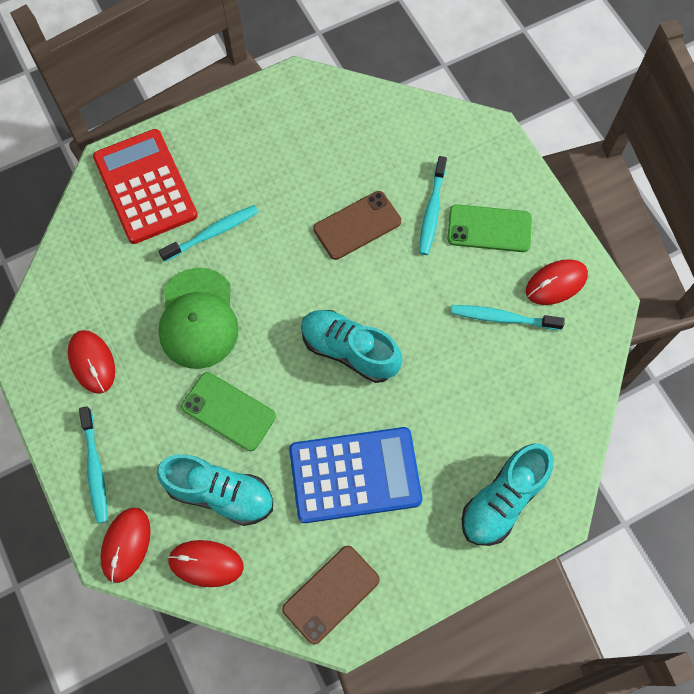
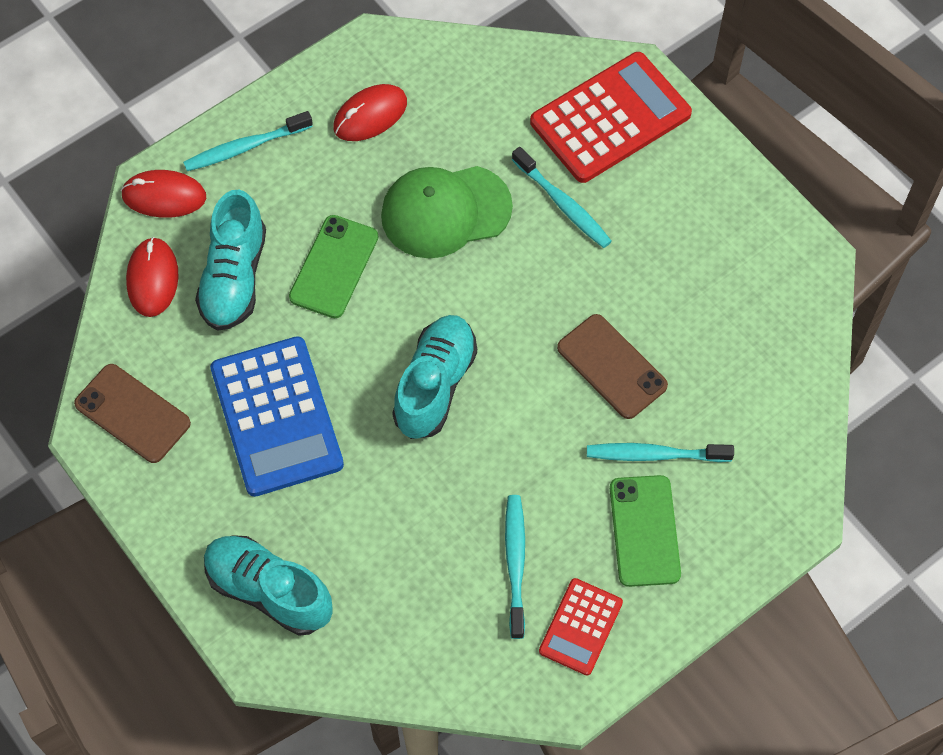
camera: 80 degrees right, 5 degrees down
red mouse [526,259,588,305] -> red calculator [539,578,623,676]

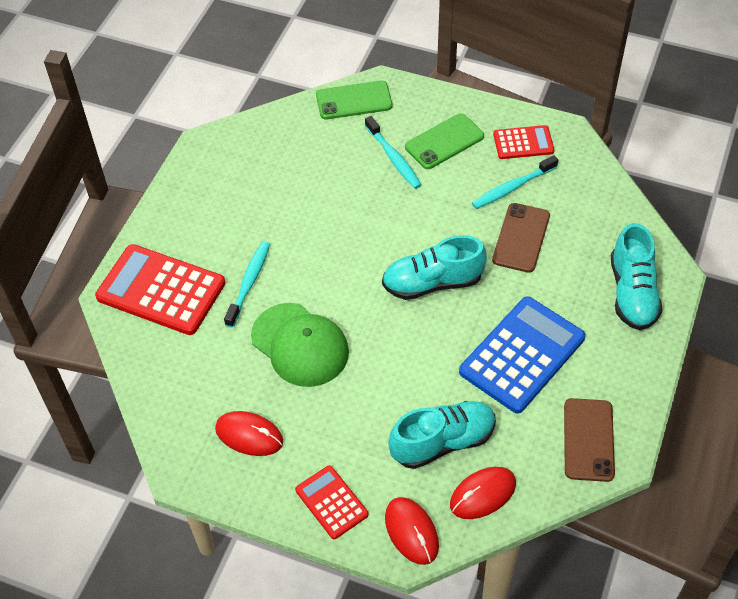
camera: 120 degrees left, 10 degrees down
turquoise toothbrush [183,111,313,171] -> red calculator [295,465,369,539]
green phone [289,215,378,318] -> green phone moved to [316,81,392,119]
brown phone [557,314,668,419] -> brown phone moved to [492,203,550,273]

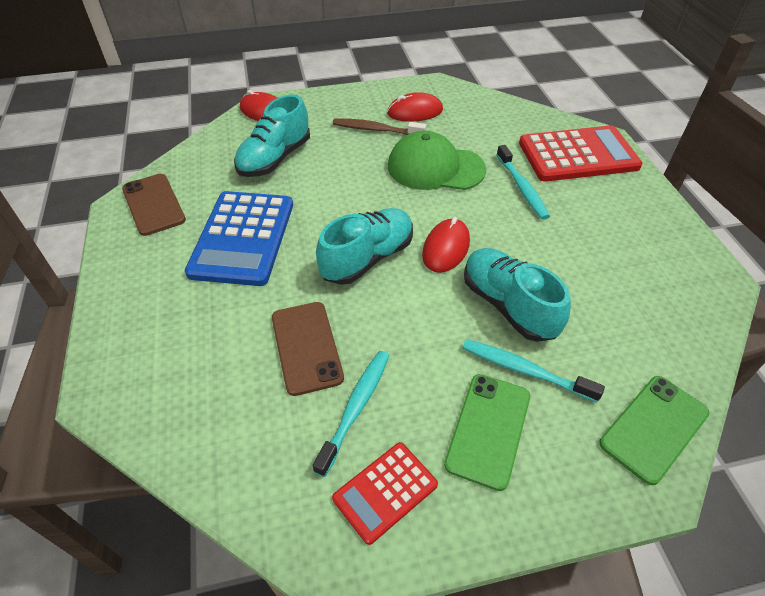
camera: 145 degrees right, 5 degrees down
red calculator [295,465,369,539] -> none
red mouse [450,467,516,519] -> red mouse moved to [422,217,470,273]
turquoise shoe [611,223,663,330] -> turquoise shoe moved to [464,248,571,342]
none -> brown toothbrush [333,118,426,135]

